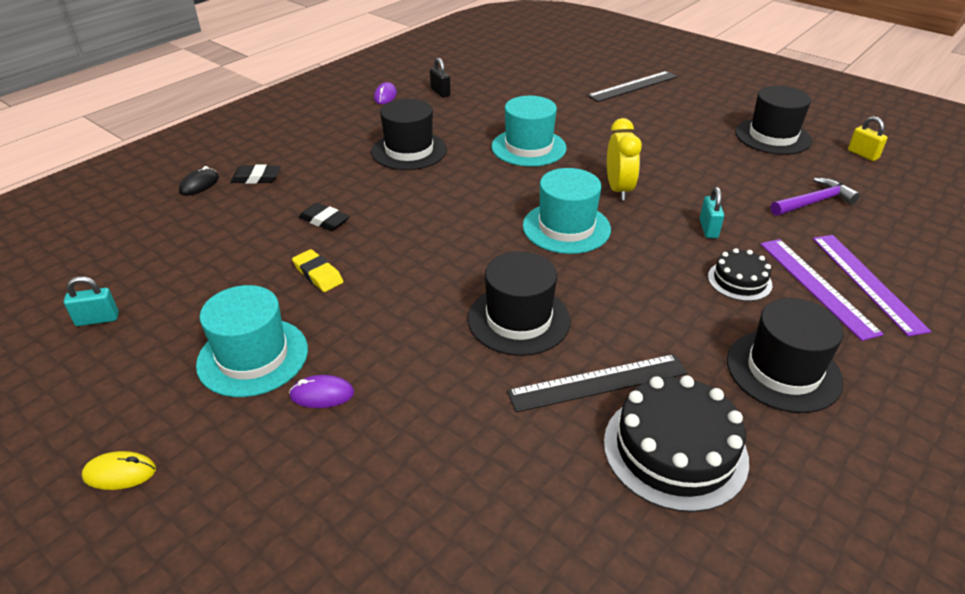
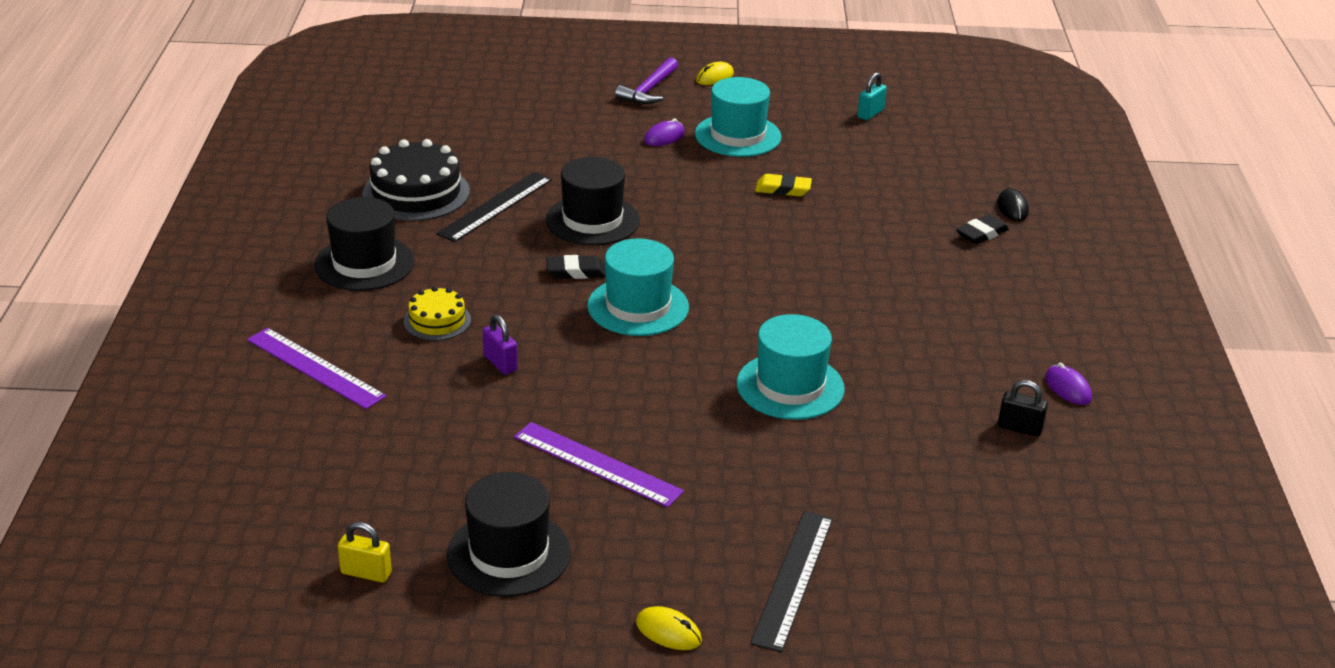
camera: 140 degrees right, 5 degrees down
black eraser [299,203,350,231] -> black eraser moved to [546,255,606,279]
black hat [371,99,447,170] -> none
yellow clock [607,118,642,201] -> none
turquoise padlock [699,187,724,238] -> purple padlock [483,315,518,375]
black cake [708,248,772,301] -> yellow cake [404,286,471,341]
purple ruler [760,239,884,341] -> purple ruler moved to [514,422,684,508]
purple hammer [770,178,860,216] -> purple hammer moved to [615,57,678,104]
none -> yellow mouse [636,606,702,650]

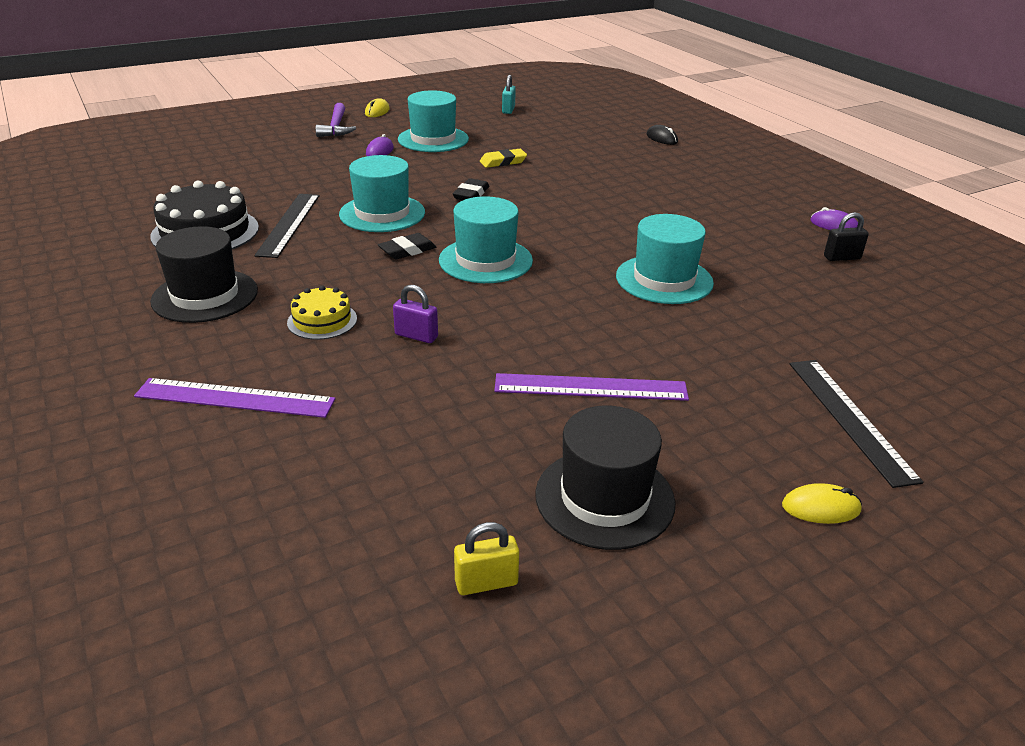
camera: 30 degrees left, 0 degrees up
black hat [545,157,640,245] -> turquoise hat [339,155,425,232]
black eraser [956,214,1009,244] -> black eraser moved to [453,178,489,200]

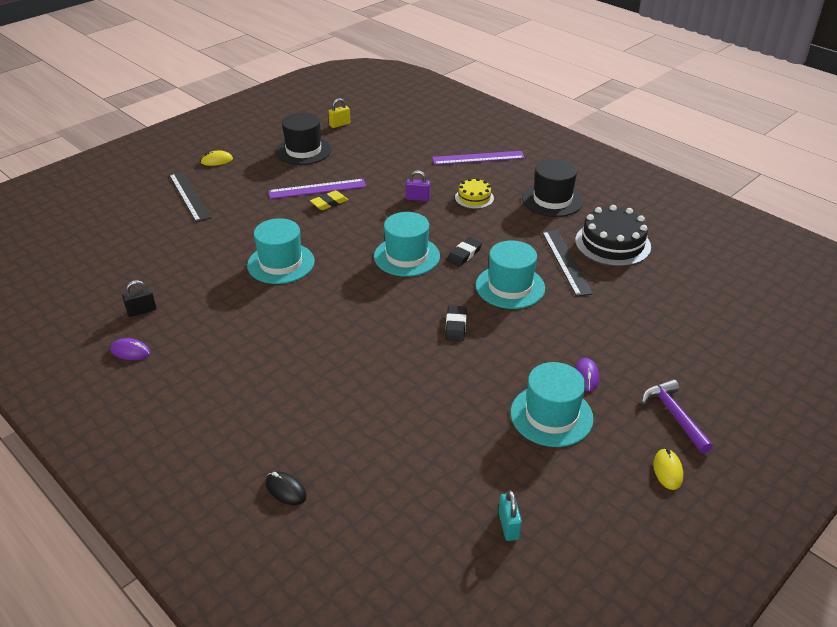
camera: 165 degrees right, 5 degrees up
yellow eraser [480,149,527,168] -> yellow eraser moved to [310,190,348,210]

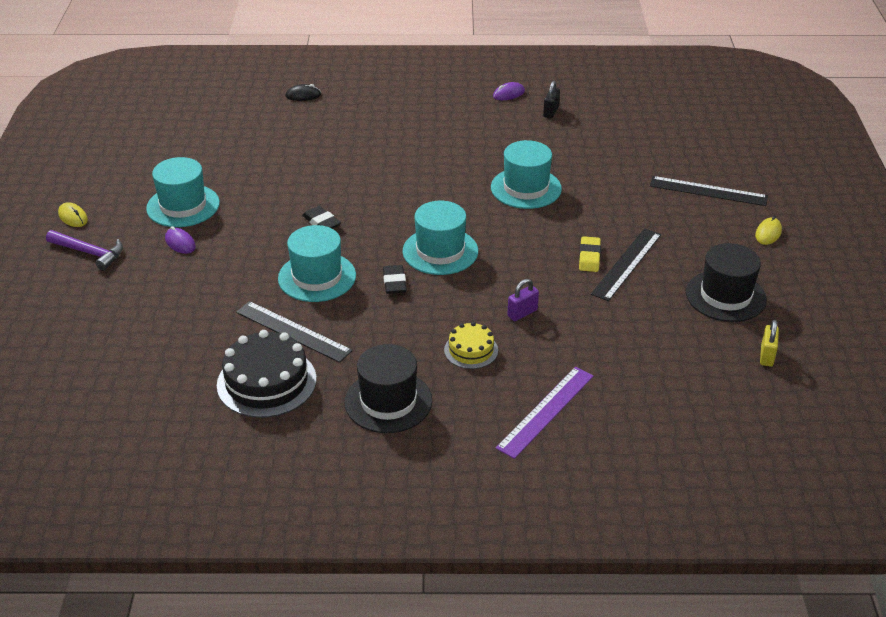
camera: 135 degrees right, 0 degrees up
purple ruler [268,179,366,199] -> black ruler [591,228,661,301]
turquoise padlock [499,490,522,541] -> none

